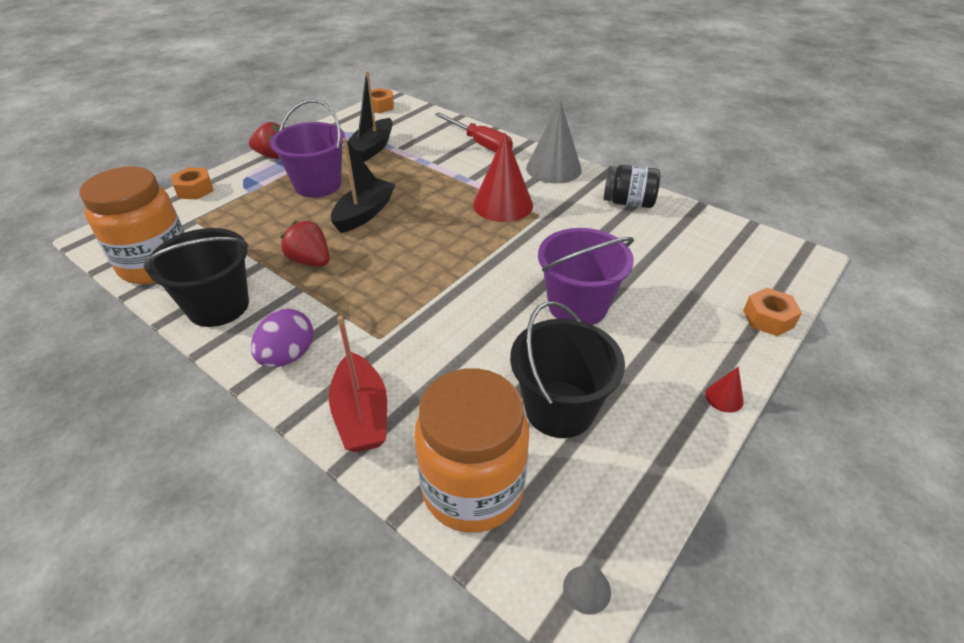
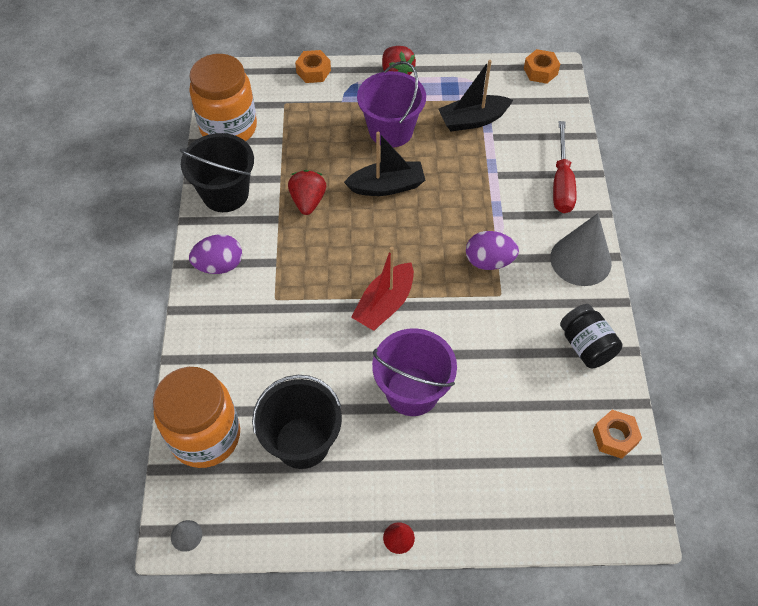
camera: 50 degrees right, 15 degrees up
red boat [329,316,387,452] -> red boat moved to [351,247,414,331]
red cone [473,133,533,222] -> purple egg [466,231,519,270]
orange nut [743,288,802,336] -> orange nut moved to [593,410,642,459]

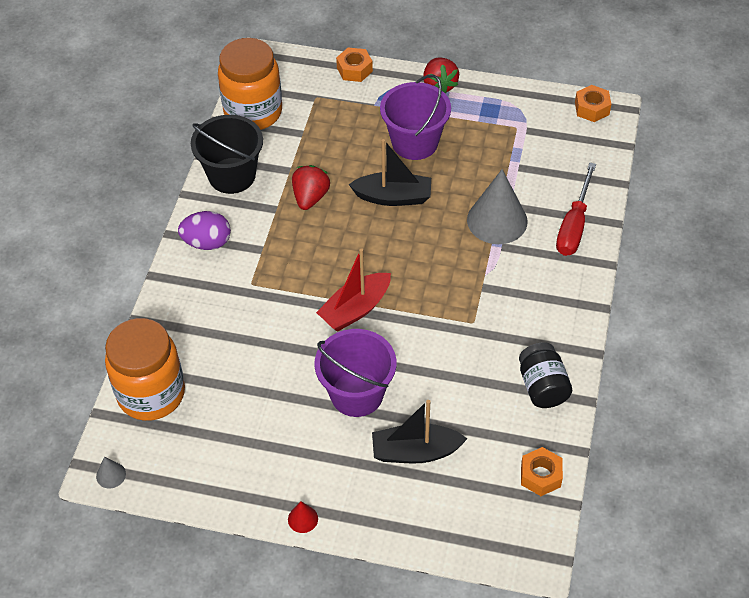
camera: 15 degrees right, 5 degrees down
black bucket [252,375,342,469] -> none
black boat [438,60,513,131] -> black boat moved to [372,400,467,463]
purple egg [466,231,519,270] -> none
grey cone [550,213,612,286] -> grey cone moved to [467,169,528,244]

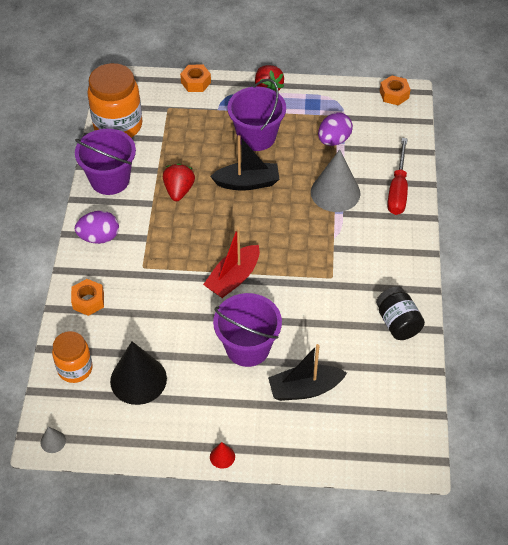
camera: 10 degrees left, 0 degrees up
orange jar [105,318,185,421] -> orange jar [52,331,93,383], size x0.61
black bucket [191,115,263,194] -> purple bucket [75,129,136,195]
orange nut [521,447,563,496] -> orange nut moved to [71,279,104,316]
none -> black cone [110,341,167,405]
none -> purple egg [318,113,353,146]

